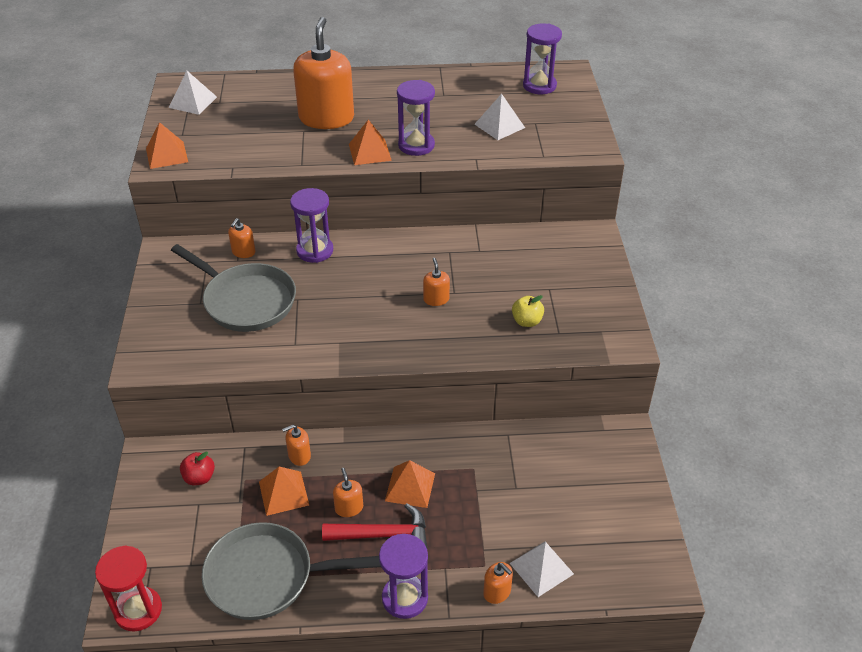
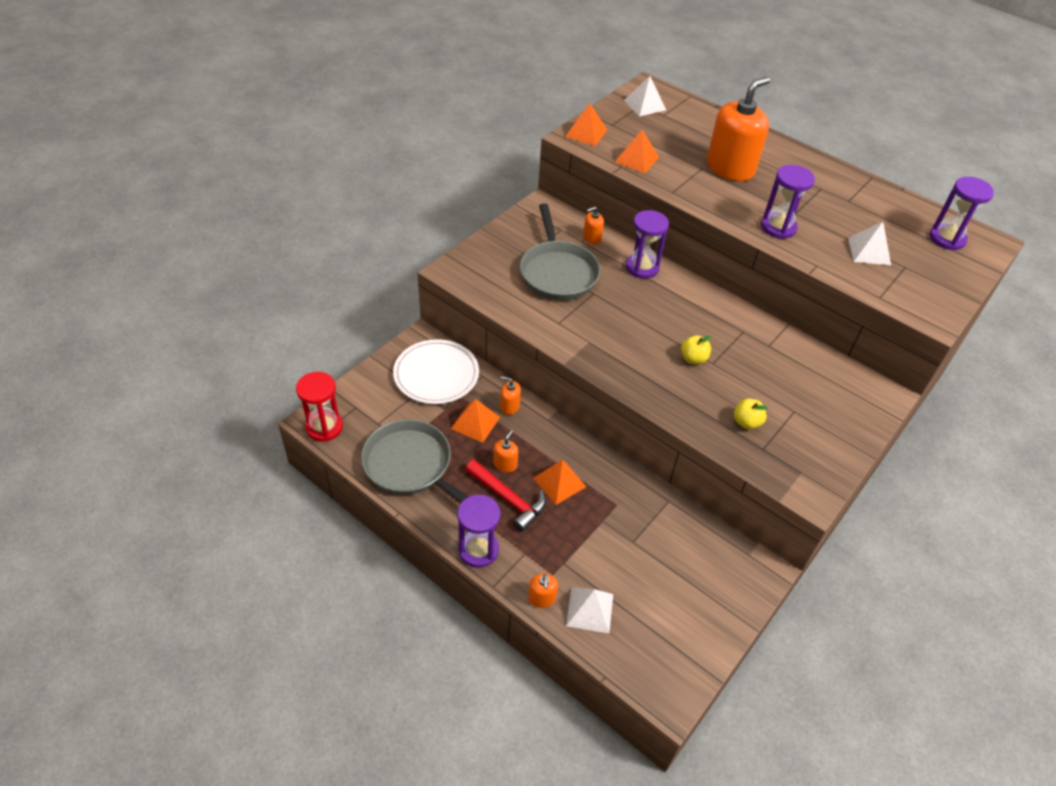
camera: 40 degrees right, 5 degrees up
red apple [180,451,215,485] -> white plate [393,339,479,404]
orange pyramid [349,120,392,165] -> orange pyramid moved to [615,130,659,174]
orange soap dispenser [423,258,450,306] -> yellow apple [681,335,712,364]

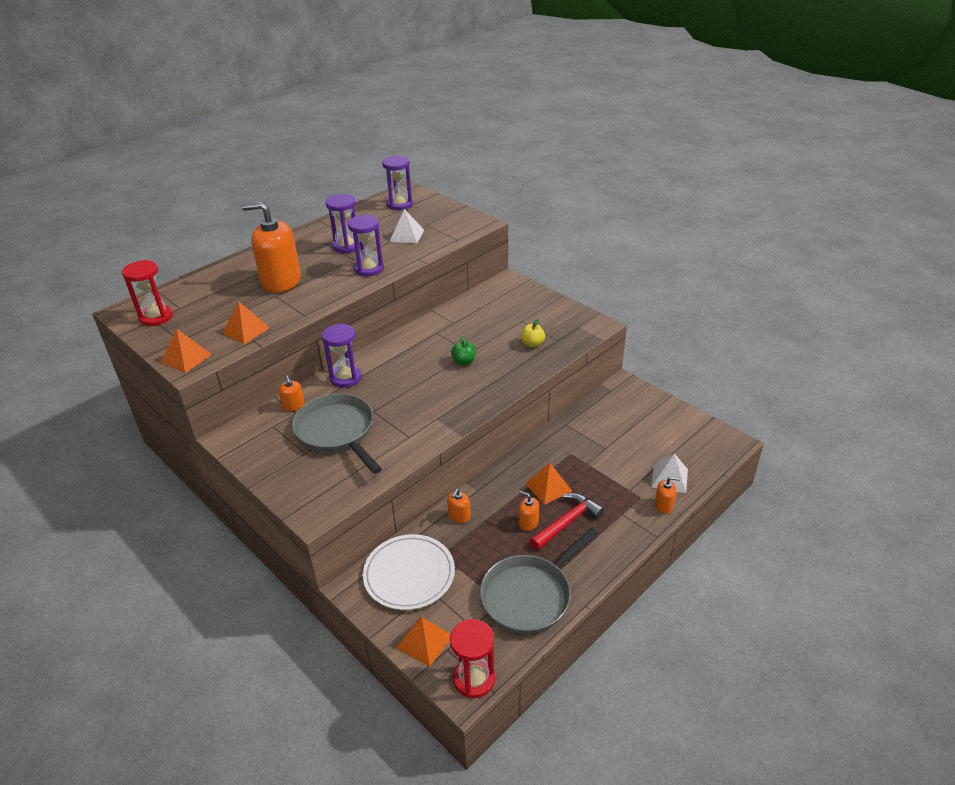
camera: 80 degrees left, 10 degrees down
orange pyramid [451,399,500,443] -> orange pyramid moved to [396,617,451,667]
purple hourglass [457,495,500,568] -> purple hourglass moved to [325,194,361,253]
grey pan [520,203,600,300] -> grey pan turned 120 degrees counterclockwise [292,394,382,474]
white pyramid [624,76,666,116] -> red hourglass [122,260,173,326]
yellow apple [681,335,712,364] -> green apple [451,335,476,365]
orange soap dispenser [707,77,770,181] -> orange soap dispenser turned 45 degrees counterclockwise [242,202,301,293]

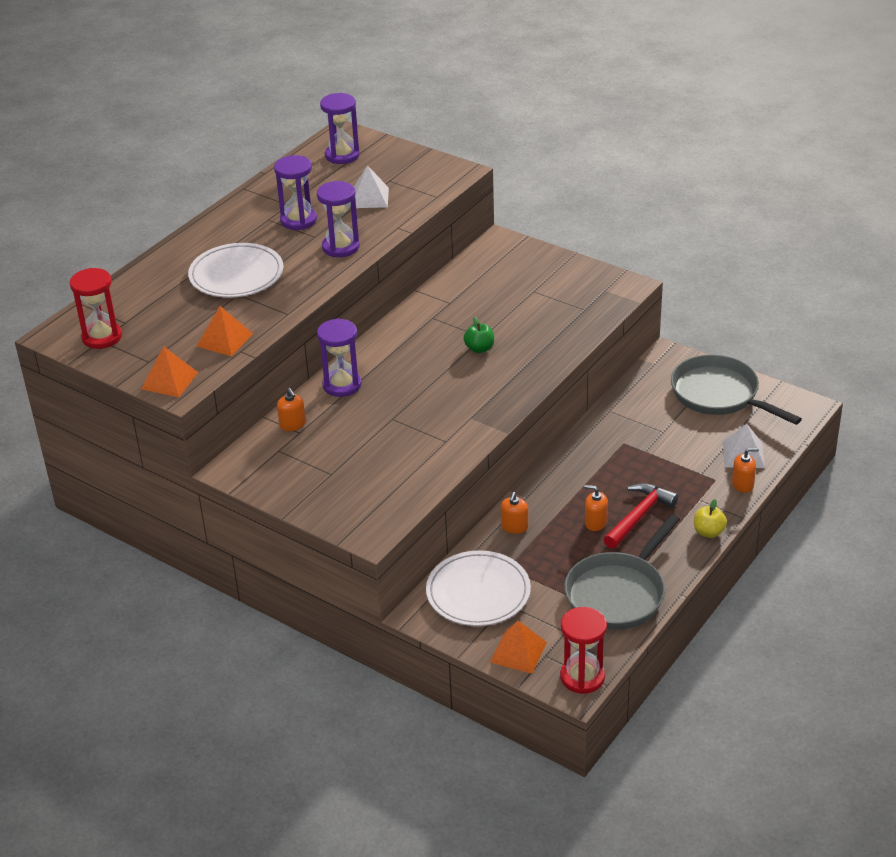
camera: 10 degrees left, 0 degrees up
orange soap dispenser [242,202,301,293] -> white plate [188,243,284,298]
grey pan [292,394,382,474] -> grey pan moved to [671,355,802,425]
yellow apple [521,319,545,348] -> yellow apple moved to [694,499,727,538]
orange pyramid [525,463,572,505] -> none

